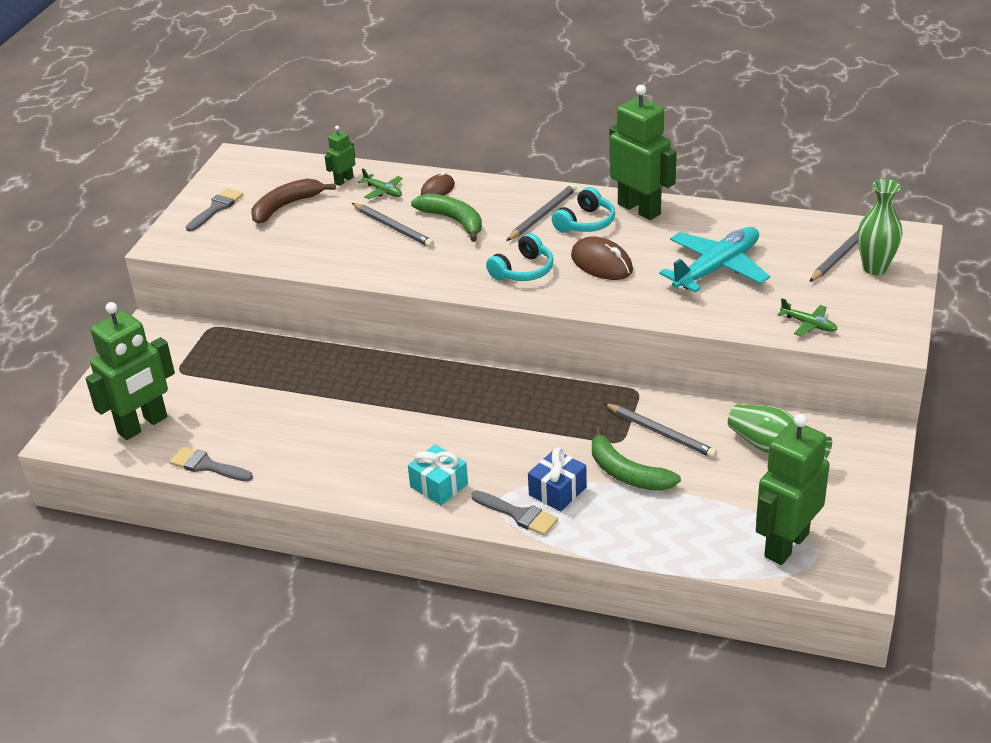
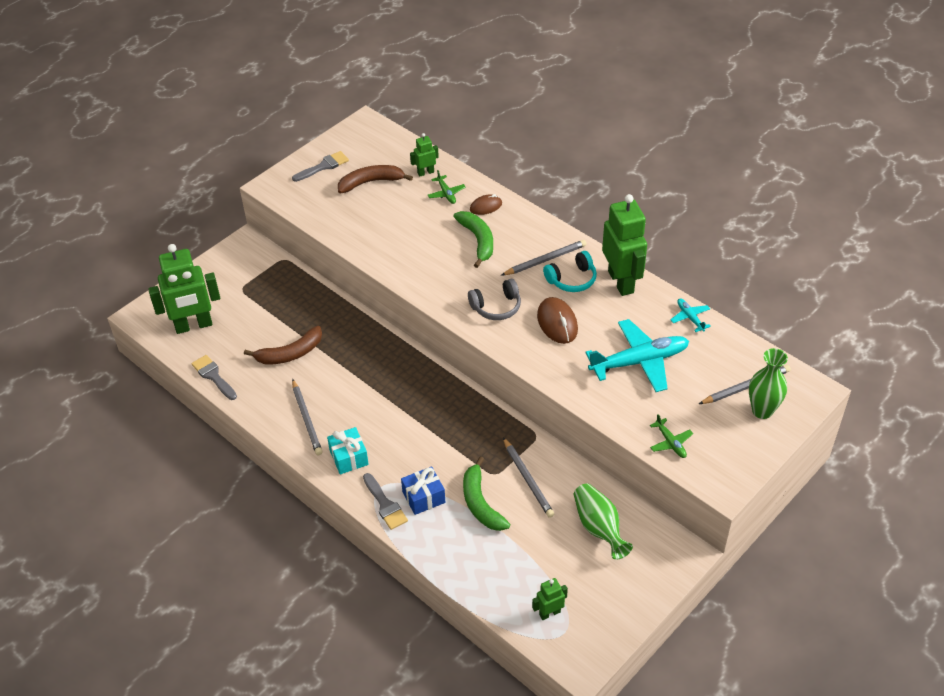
camera: 25 degrees right, 10 degrees up
grey pencil [352,203,434,248] -> grey pencil moved to [292,379,323,455]
turquoise headphones [486,233,554,281] -> grey headphones [468,279,521,320]
green robot [756,414,830,565] -> green robot [532,578,568,620], size x0.47
none -> brown banana [244,326,322,364]
none -> turquoise plane [670,299,711,332]

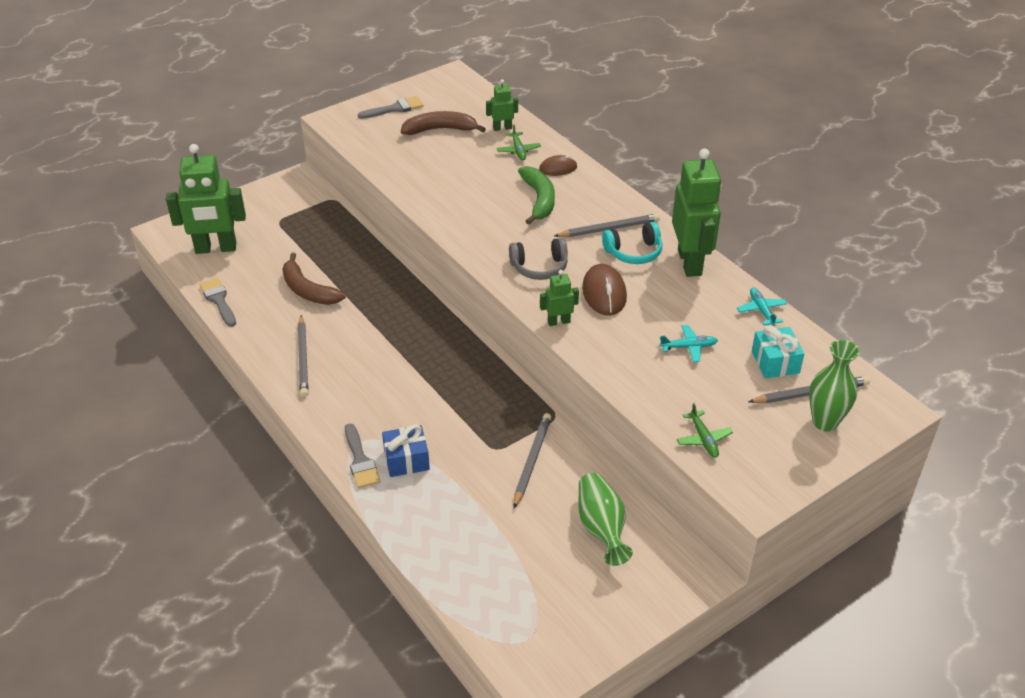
camera: 10 degrees right, 5 degrees down
brown banana [244,326,322,364] -> brown banana turned 60 degrees clockwise [282,253,346,305]
turquoise gift [327,427,369,474] -> turquoise gift moved to [752,325,804,378]
green banana [463,456,510,531] -> none
grey pencil [503,437,554,518] -> grey pencil turned 150 degrees counterclockwise [514,413,551,508]
green robot [532,578,568,620] -> green robot moved to [540,270,579,326]
turquoise plane [585,319,689,392] -> turquoise plane [659,325,718,362], size x0.46

